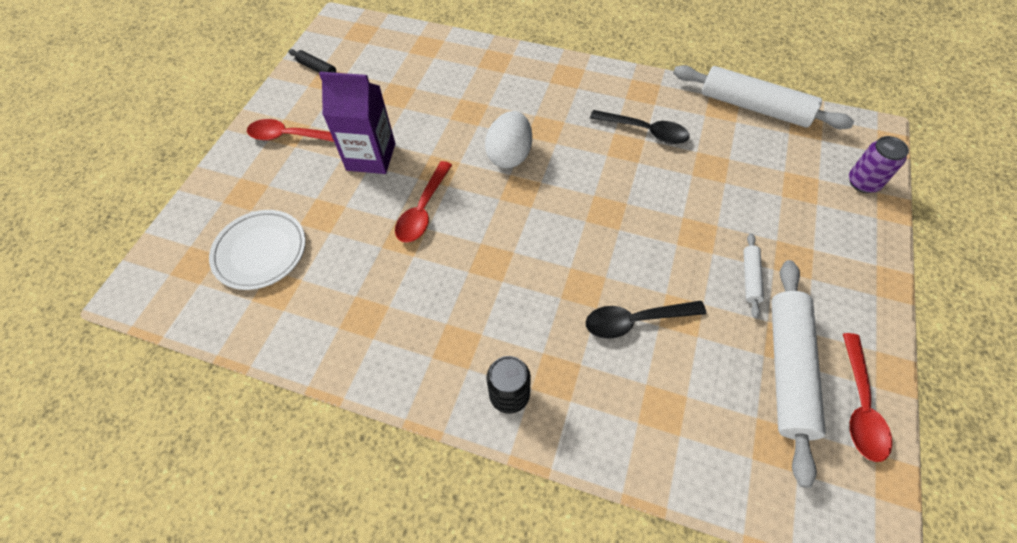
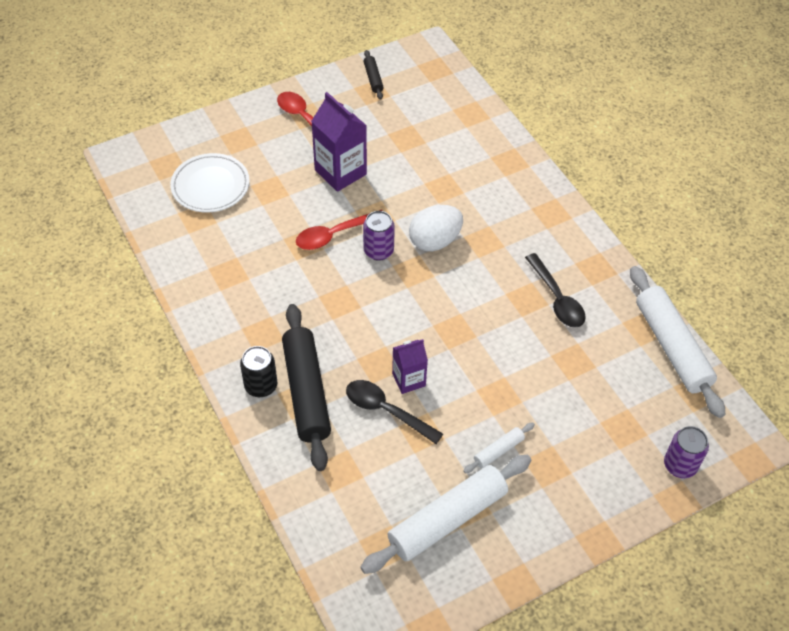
camera: 40 degrees right, 5 degrees down
red spoon [843,333,892,462] -> none
none -> black rolling pin [282,304,331,471]
none -> purple can [363,211,395,261]
none -> purple carton [392,339,428,394]

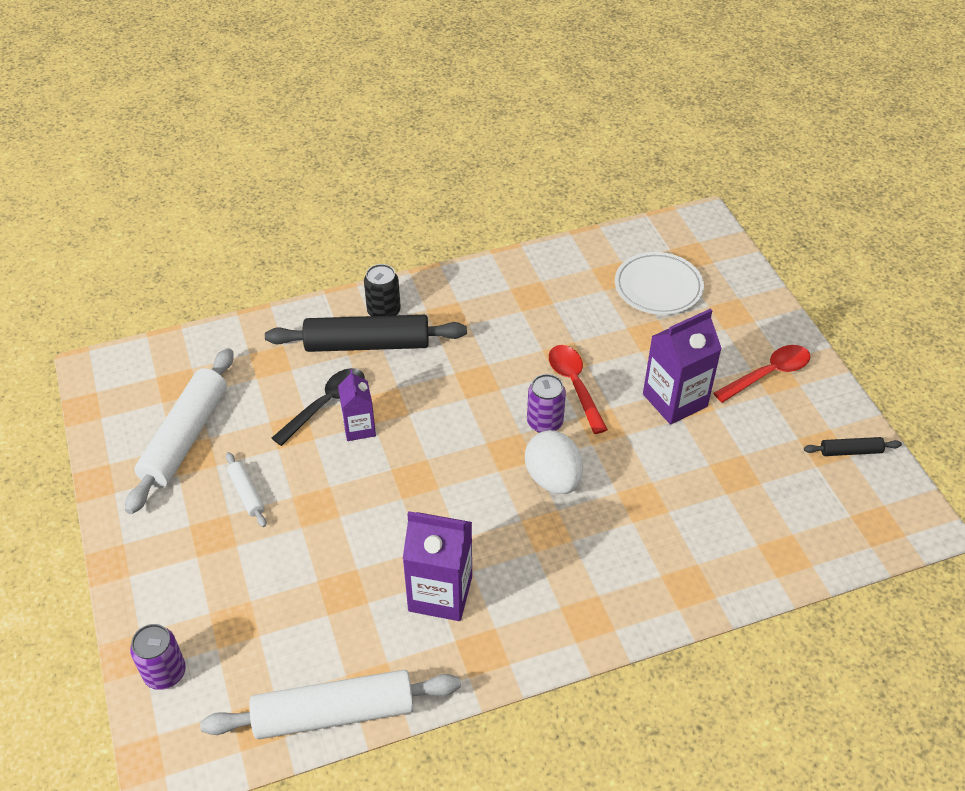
camera: 100 degrees right, 5 degrees down
white rolling pin [360,455,531,574] -> white rolling pin turned 45 degrees clockwise [125,348,234,514]
black spoon [525,253,586,328] -> purple carton [403,511,472,621]

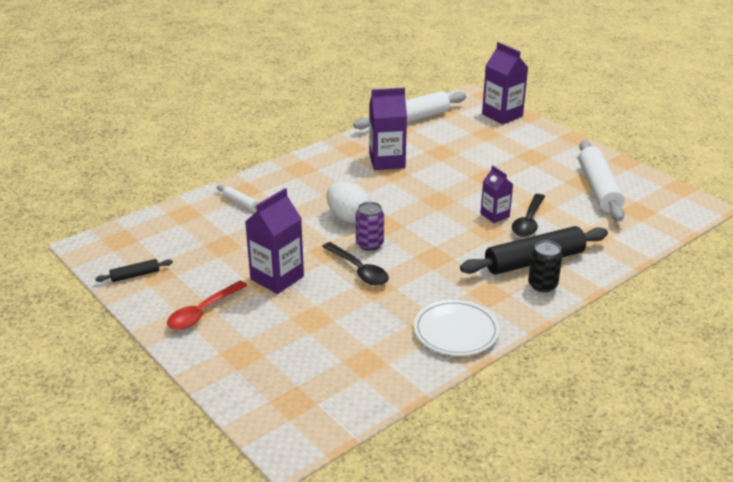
camera: 160 degrees right, 15 degrees down
purple can [130,624,186,690] -> purple carton [482,42,528,125]
white rolling pin [226,452,267,527] -> white rolling pin moved to [217,185,258,211]
red spoon [549,345,608,434] -> black spoon [322,242,389,286]
white plate [615,252,704,315] -> white plate moved to [414,300,499,356]

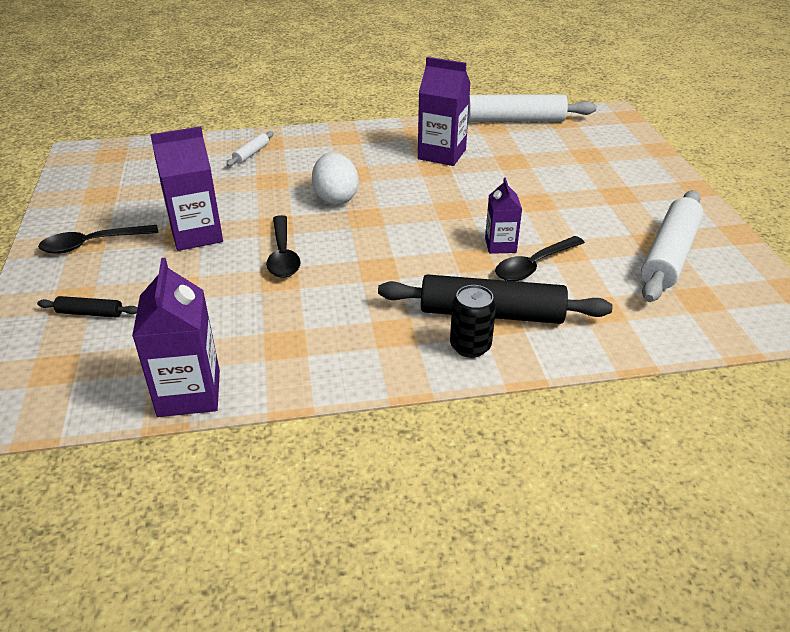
camera: 30 degrees right, 5 degrees up
black rolling pin [95,259,173,282] -> black rolling pin moved to [37,296,137,318]
red spoon [167,281,248,330] -> black spoon [38,225,159,253]
white rolling pin [217,185,258,211] -> white rolling pin turned 45 degrees clockwise [226,131,274,166]
purple can [356,202,384,251] -> none
white plate [414,300,499,356] -> none
purple carton [482,42,528,125] -> purple carton moved to [132,258,220,417]

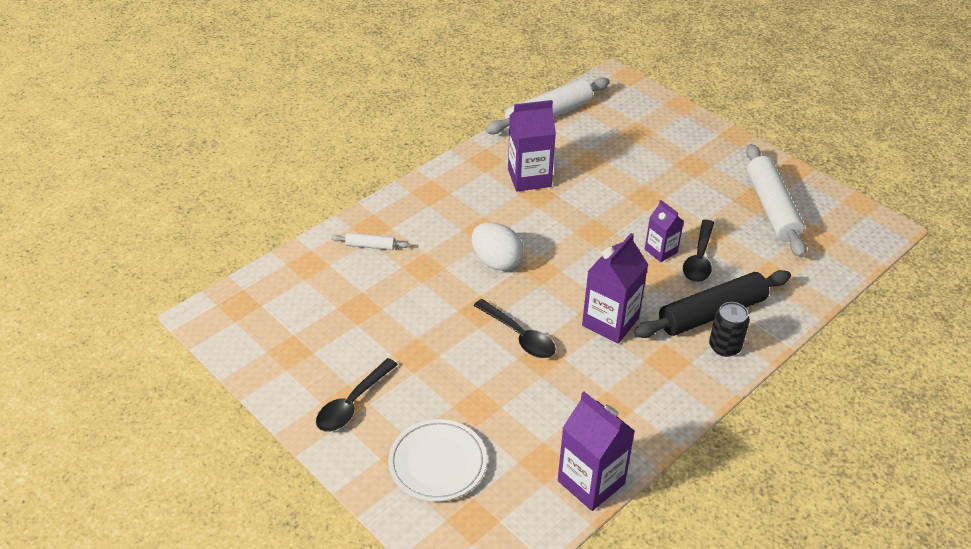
camera: 35 degrees left, 5 degrees up
black rolling pin [37,296,137,318] -> white plate [388,419,487,502]
purple carton [150,126,223,251] -> purple carton moved to [582,233,648,344]
white rolling pin [226,131,274,166] -> white rolling pin turned 75 degrees counterclockwise [331,233,410,250]

